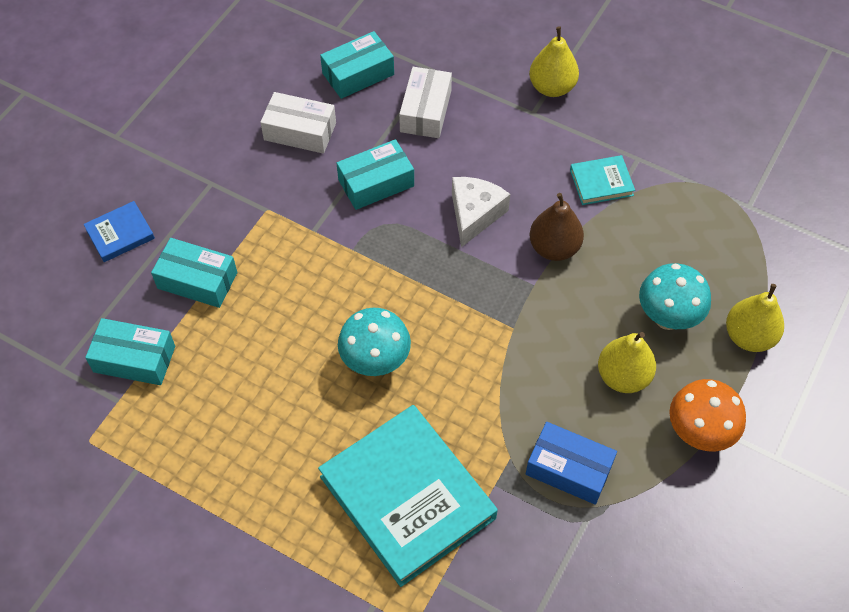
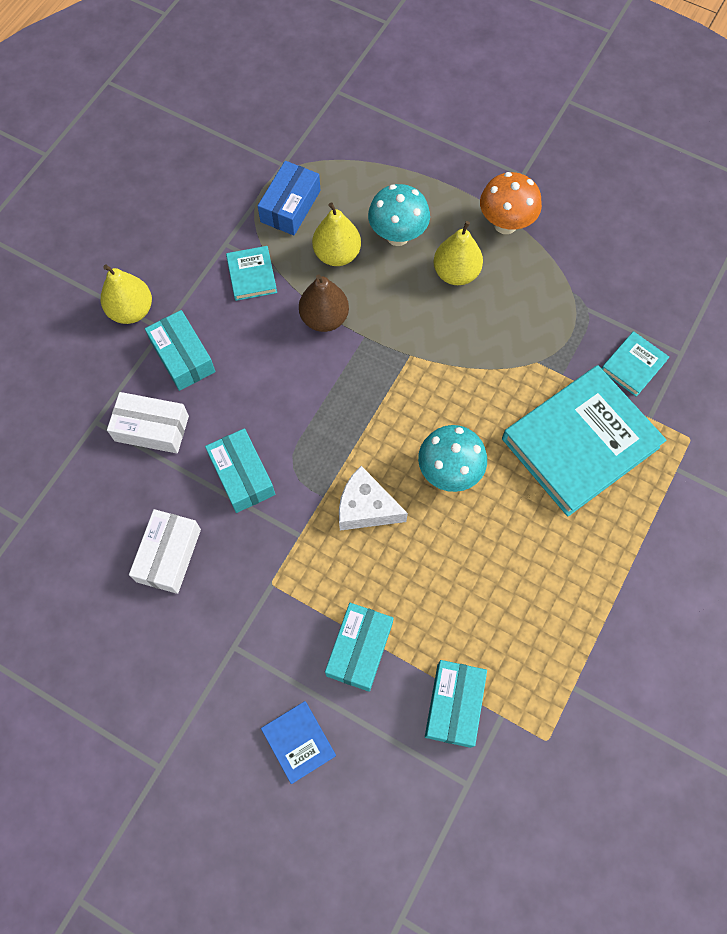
camera: 90 degrees left, 10 degrees up
turquoise box [320,31,394,99] -> turquoise box moved to [145,310,215,391]
white cheese [452,177,510,247] -> white cheese moved to [339,466,408,530]
blue box [526,422,617,505] -> blue box moved to [258,161,321,235]
yellow pear [726,284,784,352] -> yellow pear moved to [312,202,361,266]
none -> turquoise book [601,331,669,397]

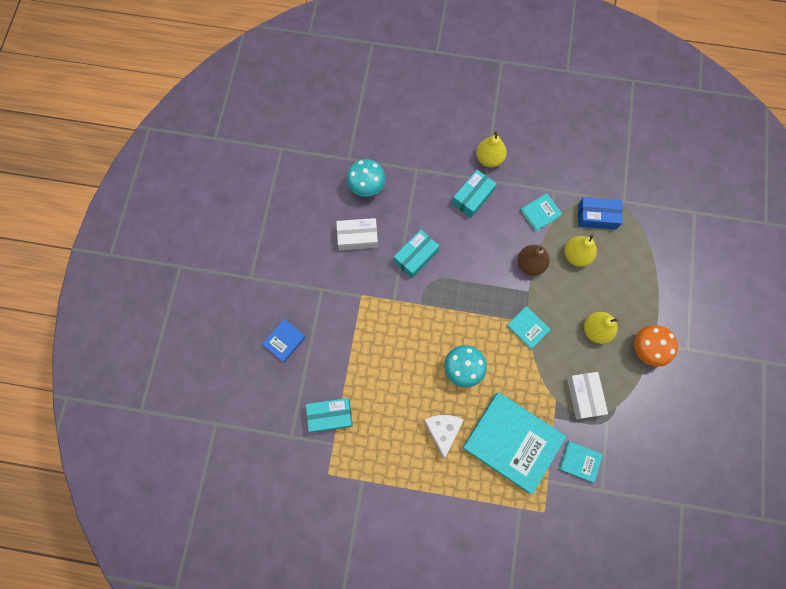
camera: 70 degrees right, 5 degrees up
white box [107,392,189,453] -> white box moved to [567,372,608,419]
turquoise box [325,603,394,692] -> none
white cheese [339,466,408,530] -> white cheese moved to [424,415,464,459]
turquoise mushroom [368,184,430,246] -> turquoise mushroom moved to [347,159,386,197]
none -> turquoise book [507,306,551,349]

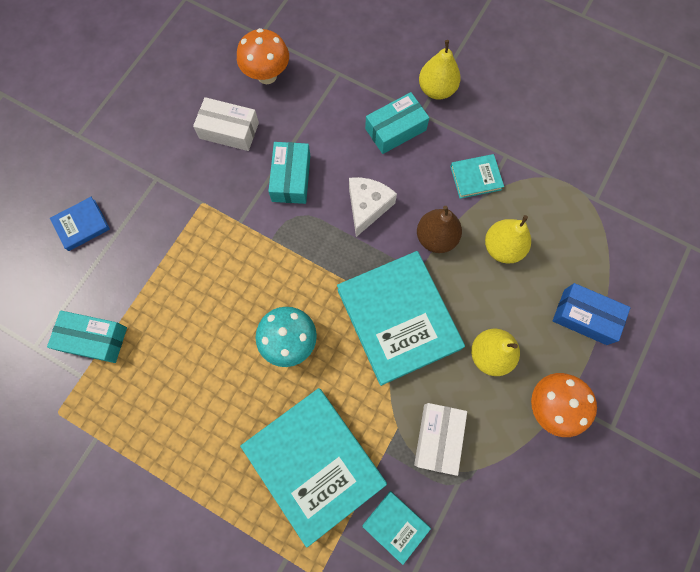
camera: 20 degrees right, 0 degrees up
turquoise mushroom [347,159,386,197] -> orange mushroom [237,28,289,84]
turquoise box [394,230,439,278] -> turquoise box turned 60 degrees counterclockwise [268,142,310,204]
white cheese [424,415,464,459] -> white cheese moved to [349,177,397,237]
turquoise book [507,306,551,349] -> turquoise book [337,251,465,386], size x2.24
blue box [578,197,623,230] -> blue box moved to [553,283,630,345]

